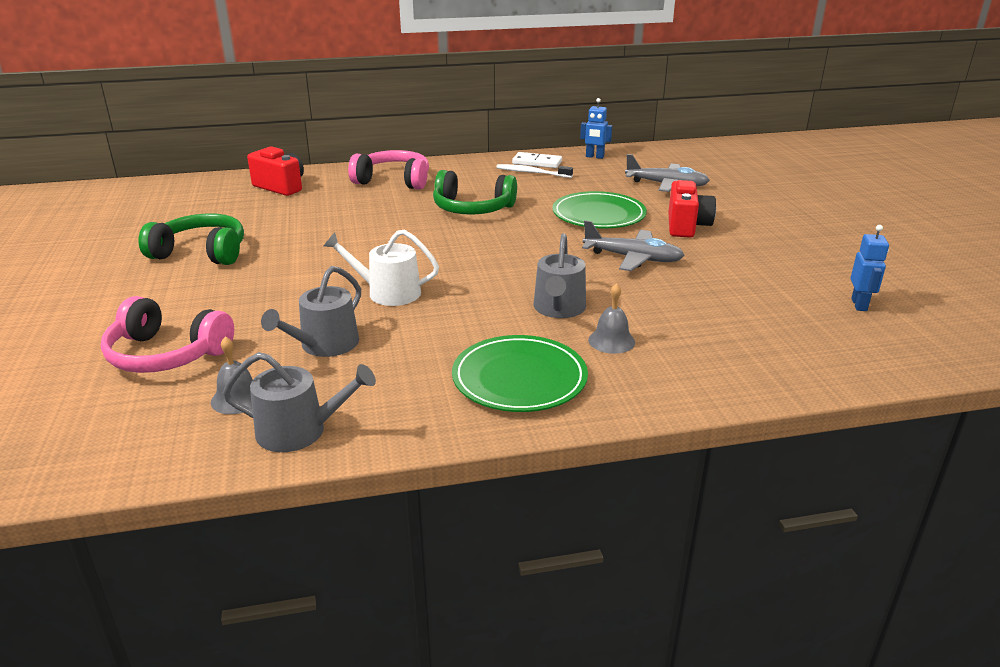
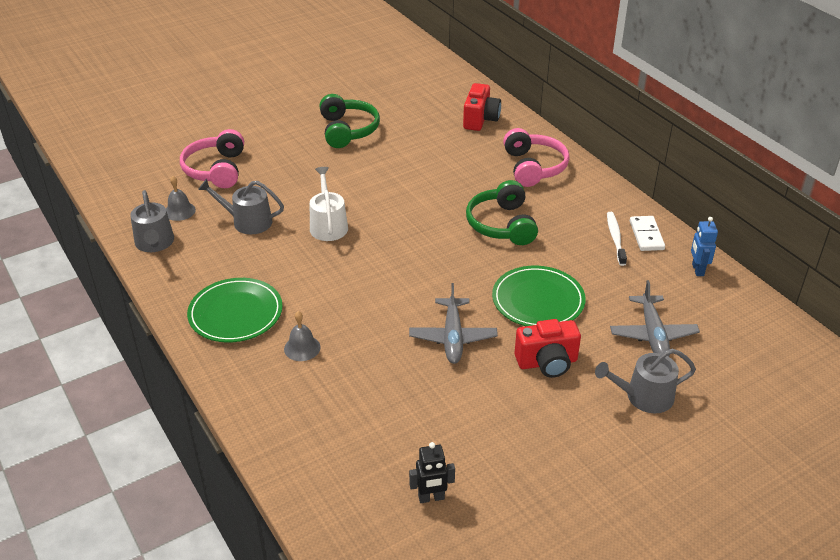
camera: 70 degrees right, 10 degrees up
grey watering can [534,233,586,318] -> grey watering can moved to [595,349,696,413]
blue robot [850,225,889,311] -> black robot [409,442,455,503]

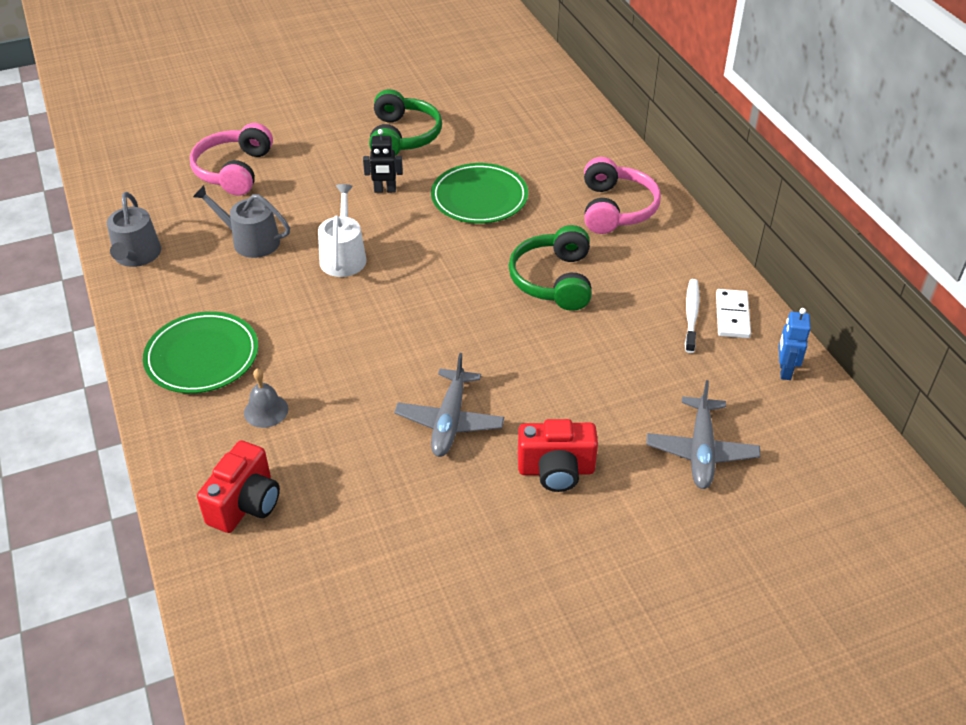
camera: 10 degrees right, 5 degrees up
grey bell [166,176,196,221] -> none
black robot [409,442,455,503] -> black robot moved to [363,129,403,193]
red camera [463,83,501,131] -> red camera moved to [197,440,280,533]
green plate [492,266,586,326] -> green plate moved to [431,163,528,223]
grey watering can [595,349,696,413] -> none

